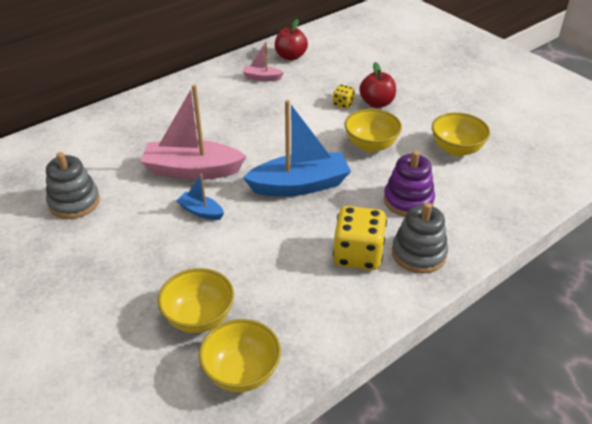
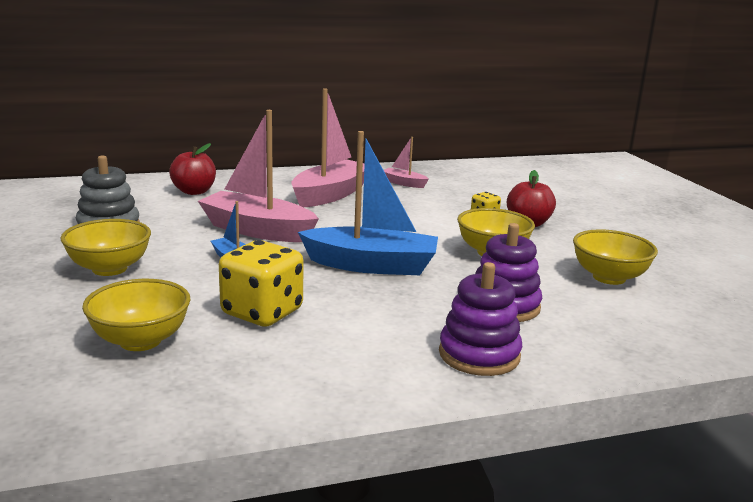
camera: 20 degrees right, 20 degrees down
yellow bowl [199,319,281,392] -> yellow bowl moved to [60,219,151,276]
red apple [275,19,308,60] -> red apple moved to [169,143,216,195]
yellow dice [333,206,387,270] -> yellow dice moved to [219,240,304,327]
grey stacking toy [392,202,448,274] -> purple stacking toy [439,262,522,376]
none -> pink boat [291,88,365,207]

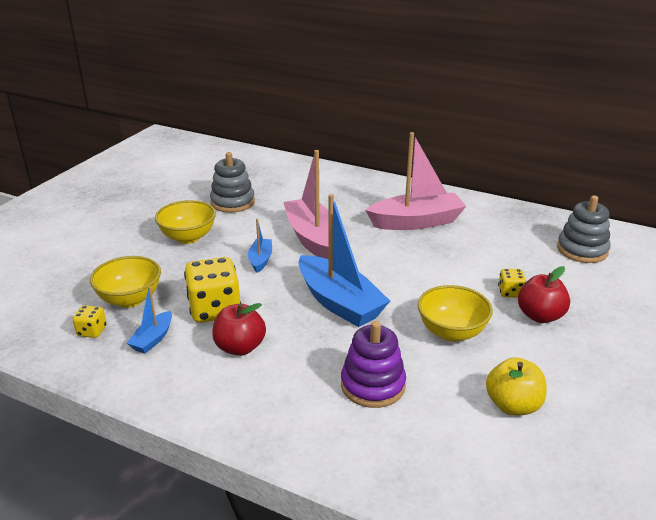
camera: 45 degrees right, 10 degrees up
red apple [169,143,216,195] -> red apple moved to [212,303,266,356]
pink boat [384,137,429,188] -> none
purple stacking toy [439,262,522,376] -> none
yellow bowl [573,229,658,285] -> yellow apple [486,357,547,416]
none -> yellow dice [73,305,107,338]
none -> blue boat [127,286,172,353]
none -> grey stacking toy [557,195,611,263]

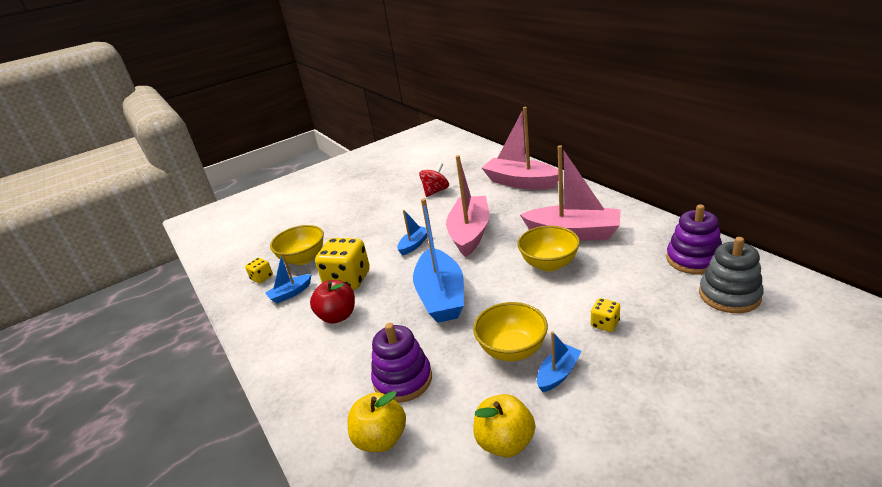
camera: 35 degrees right, 0 degrees up
yellow bowl [155,200,216,244] -> yellow bowl moved to [517,226,580,271]
grey stacking toy [210,152,255,213] -> red spinning top [419,163,449,197]
red apple [518,266,570,323] -> none
none -> yellow apple [347,391,406,452]
none -> pink boat [482,107,559,190]
none -> blue boat [537,331,582,392]
none -> purple stacking toy [666,204,722,275]

